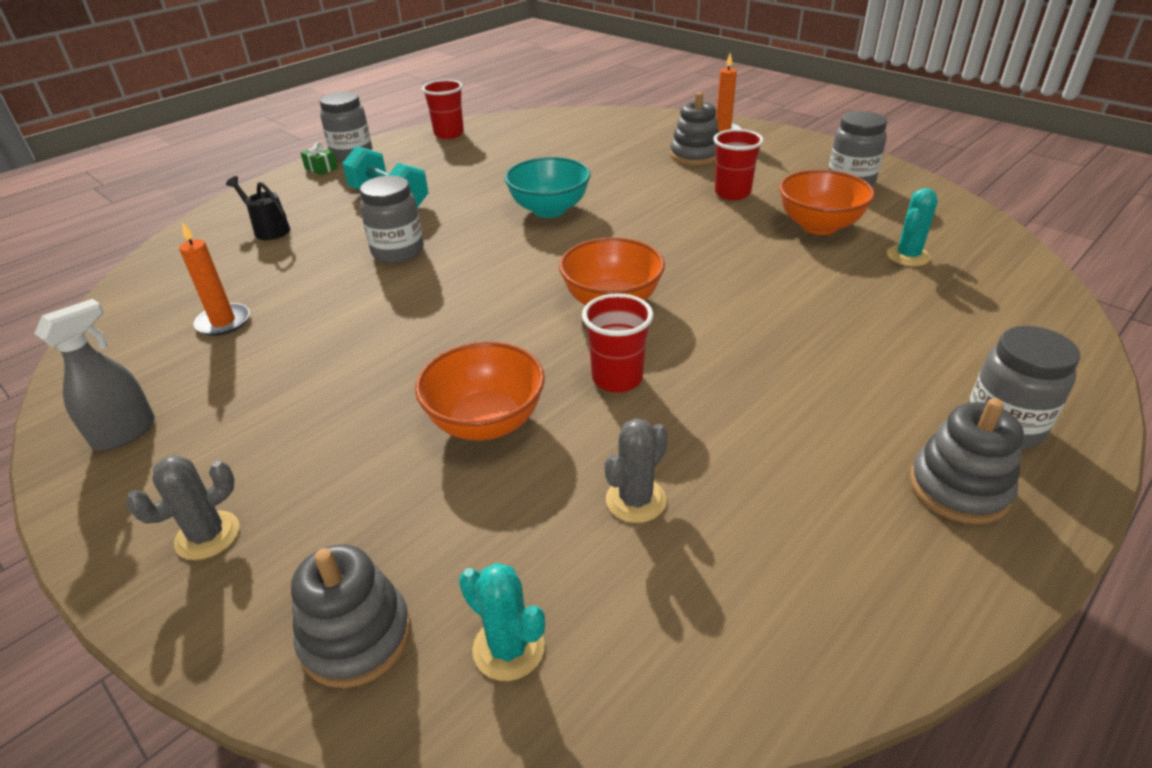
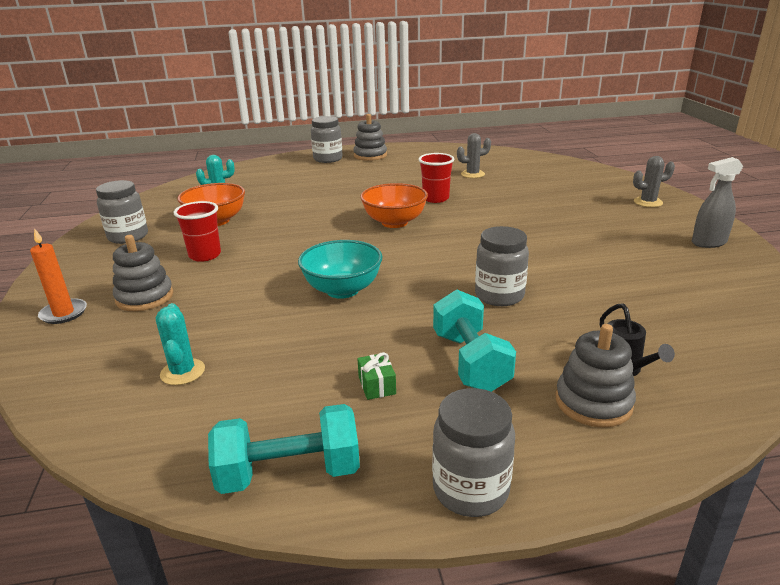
camera: 145 degrees left, 10 degrees down
orange candle [179,222,250,336] -> none
grey stacking toy [291,544,411,688] -> grey stacking toy moved to [556,324,636,428]
green gift [301,142,338,175] -> green gift moved to [357,352,396,400]
orange bowl [415,342,545,440] -> none
red cup [422,79,464,139] -> turquoise dumbbell [208,404,360,494]
turquoise cactus [459,563,545,681] -> turquoise cactus moved to [156,303,205,385]

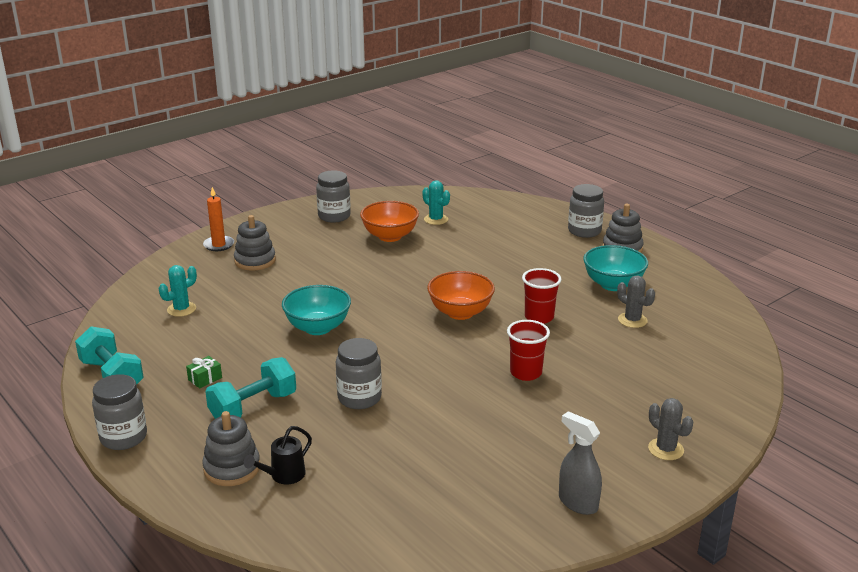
camera: 60 degrees right, 0 degrees up
red cup [174,201,221,262] -> red cup moved to [507,320,550,381]
none -> turquoise bowl [583,245,648,291]

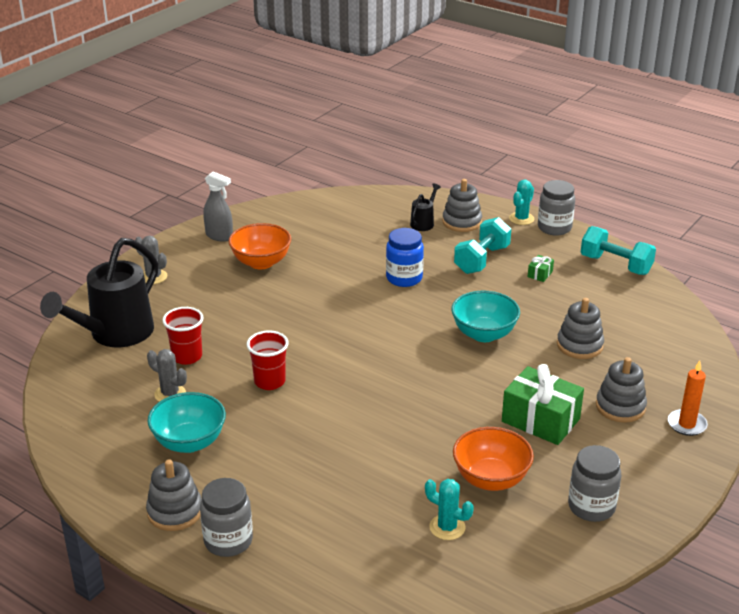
camera: 165 degrees right, 5 degrees up
turquoise cactus [159,265,197,317] -> turquoise cactus moved to [509,180,534,225]
grey jar [336,338,382,409] -> blue jar [386,228,424,287]
orange bowl [427,271,495,320] -> orange bowl moved to [228,223,291,270]
red cup [507,320,550,381] -> red cup moved to [162,307,204,365]
none -> black watering can [40,238,158,347]
none -> green gift [502,364,584,445]
none -> grey stacking toy [557,298,604,359]

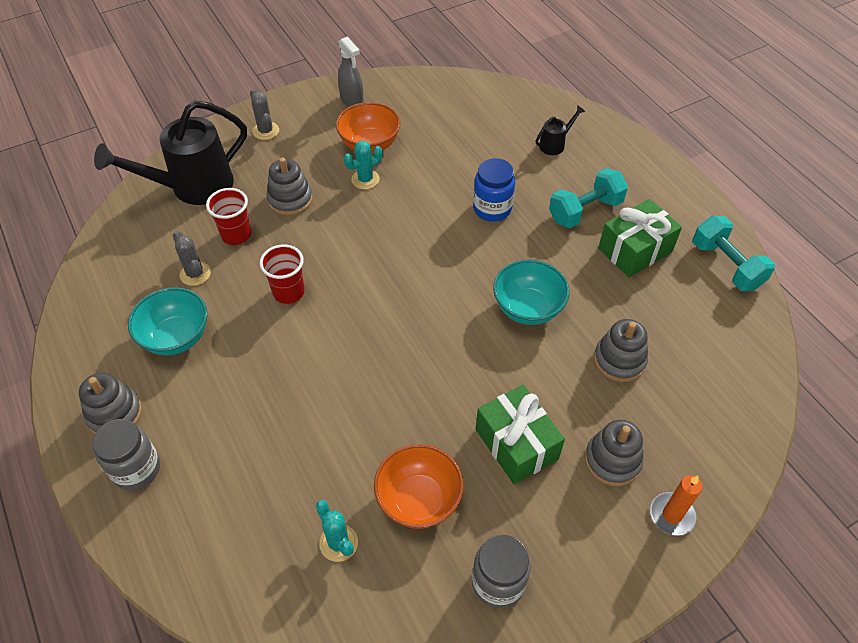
camera: 25 degrees right, 20 degrees up
grey stacking toy [442,179,482,232] -> grey stacking toy moved to [266,157,313,216]
turquoise cactus [509,180,534,225] -> turquoise cactus moved to [344,140,382,189]
green gift [528,255,554,282] -> green gift [598,199,682,277], size x2.33
grey jar [538,180,575,236] -> none

